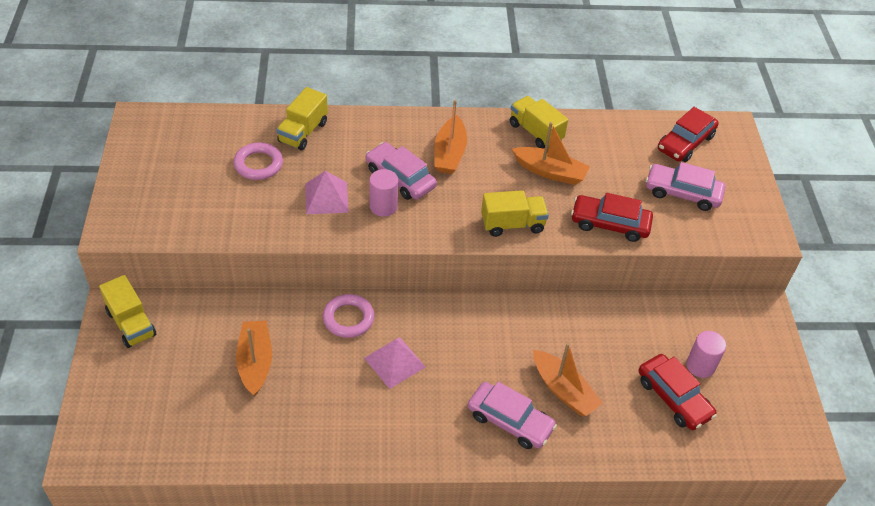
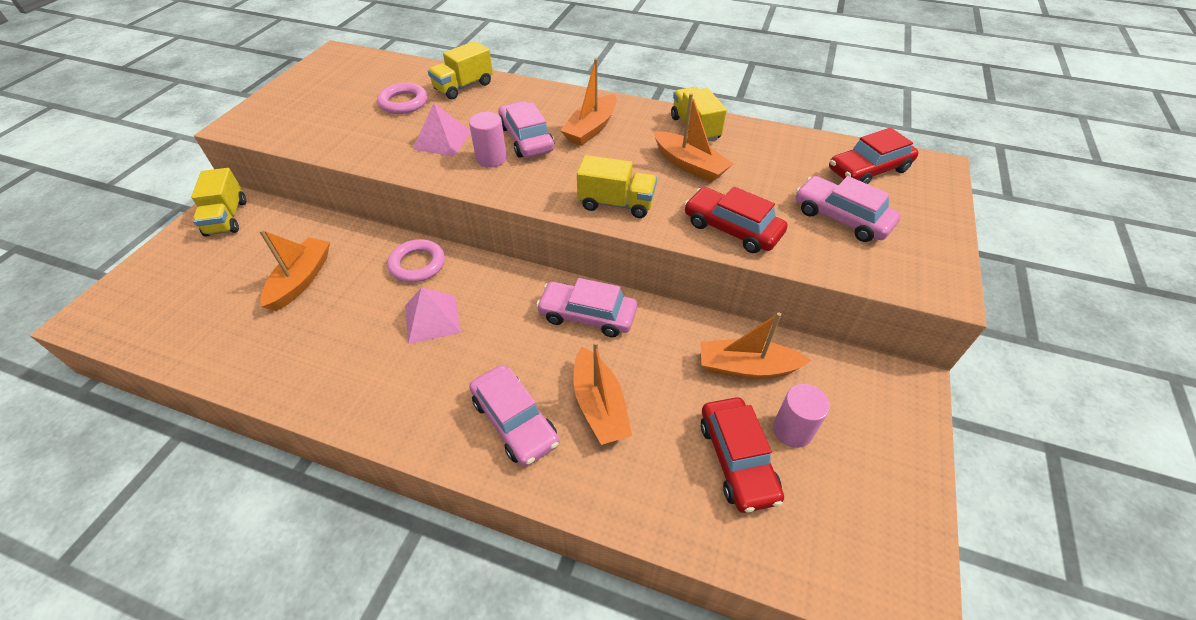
camera: 25 degrees right, 0 degrees up
none -> pink car [536,278,637,337]
none -> orange boat [700,312,811,379]

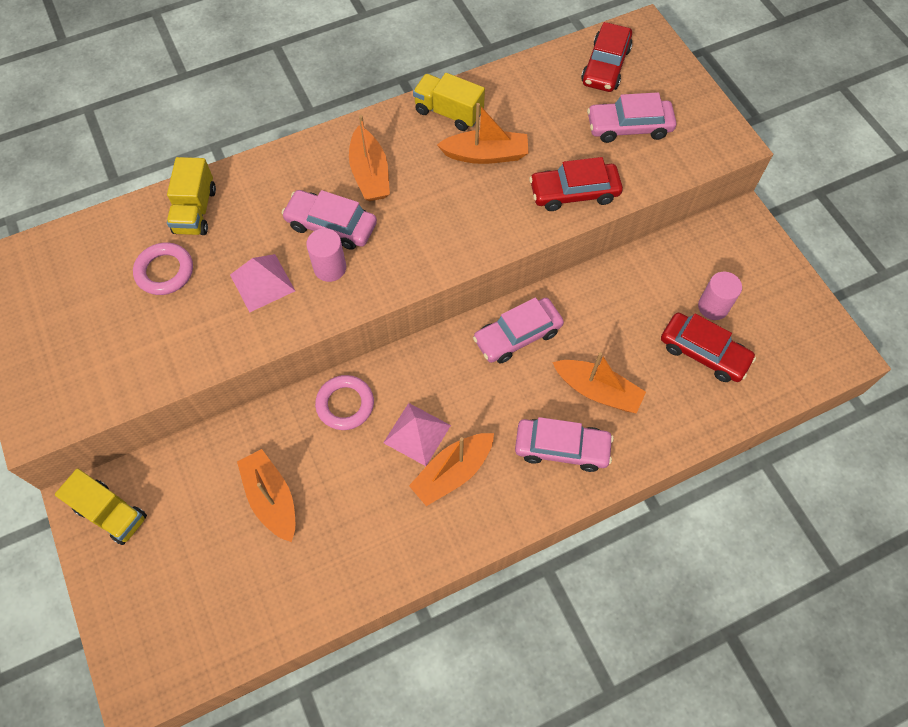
camera: 45 degrees left, 15 degrees up
yellow truck [577,155,657,218] -> none
orange boat [700,312,811,379] -> orange boat moved to [409,433,494,506]

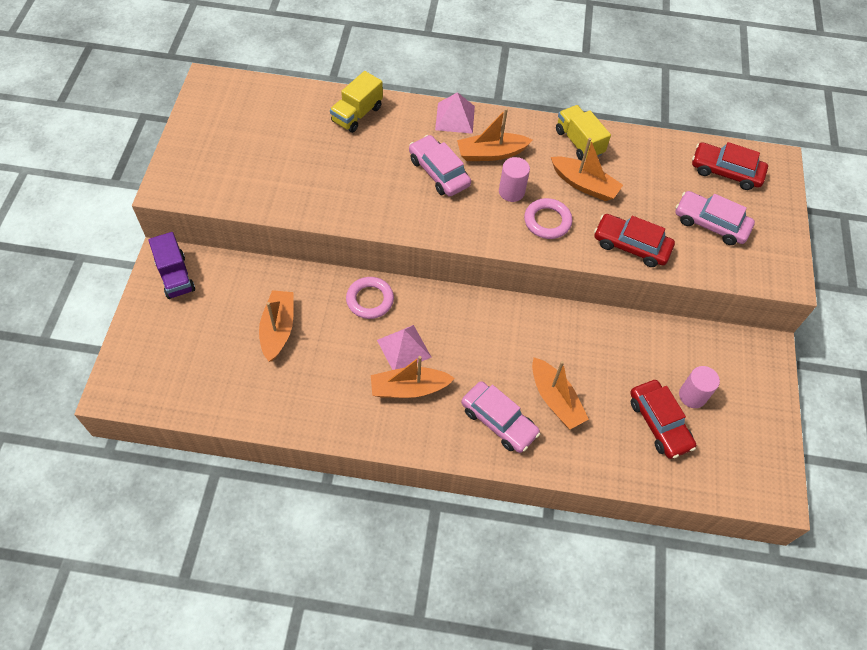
camera: 30 degrees right, 5 degrees down
yellow truck [55,469,147,545] -> purple truck [148,232,195,299]
pink ring [133,243,193,295] -> pink ring moved to [524,198,572,239]
pink pyramid [230,254,295,312] -> pink pyramid moved to [435,92,475,134]
pink cylinder [306,228,346,282] -> pink cylinder moved to [499,157,530,202]
orange boat [349,115,390,201] -> orange boat turned 60 degrees clockwise [457,108,532,161]
pink car [473,297,564,364] -> none
red car [581,22,632,92] -> red car turned 60 degrees clockwise [692,142,768,190]

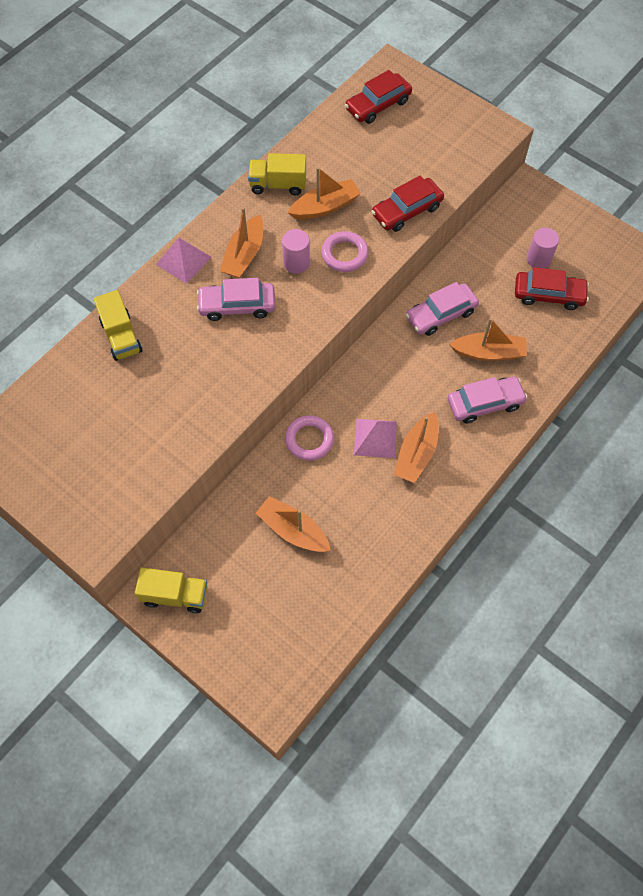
camera: 55 degrees left, 5 degrees up
purple truck [148,232,195,299] -> yellow truck [135,568,208,613]
pink car [675,191,755,245] -> pink car moved to [406,282,479,336]

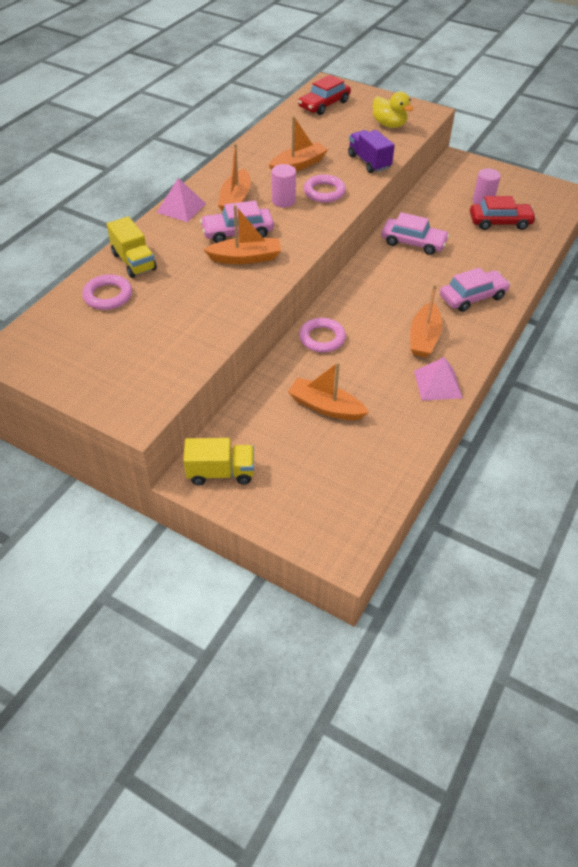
camera: 10 degrees left, 15 degrees down
yellow truck [248,153,306,195] -> none
pink pyramid [354,419,397,458] -> pink pyramid moved to [414,357,462,401]
red car [371,176,444,232] -> purple truck [348,130,395,173]
pink car [406,282,479,336] -> pink car turned 120 degrees counterclockwise [381,212,449,255]
orange boat [449,318,527,361] -> orange boat moved to [203,205,281,264]
none -> pink ring [82,274,132,310]
none -> yellow duck [373,91,414,128]

